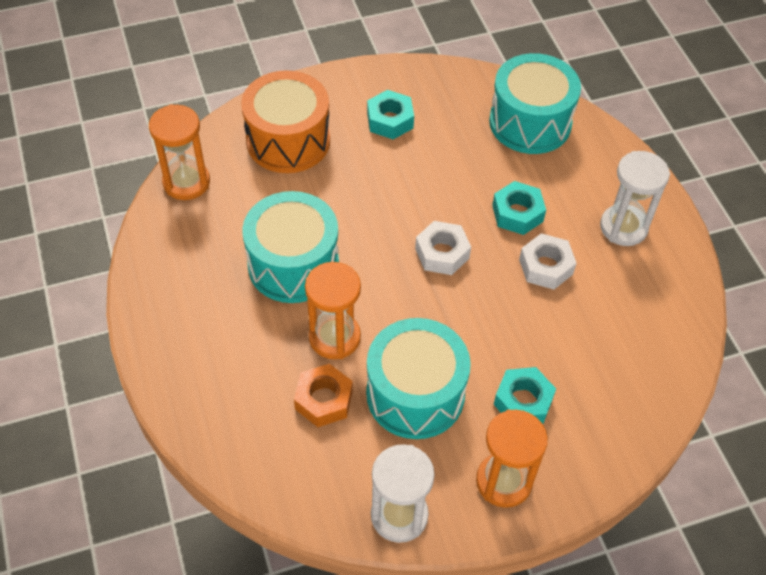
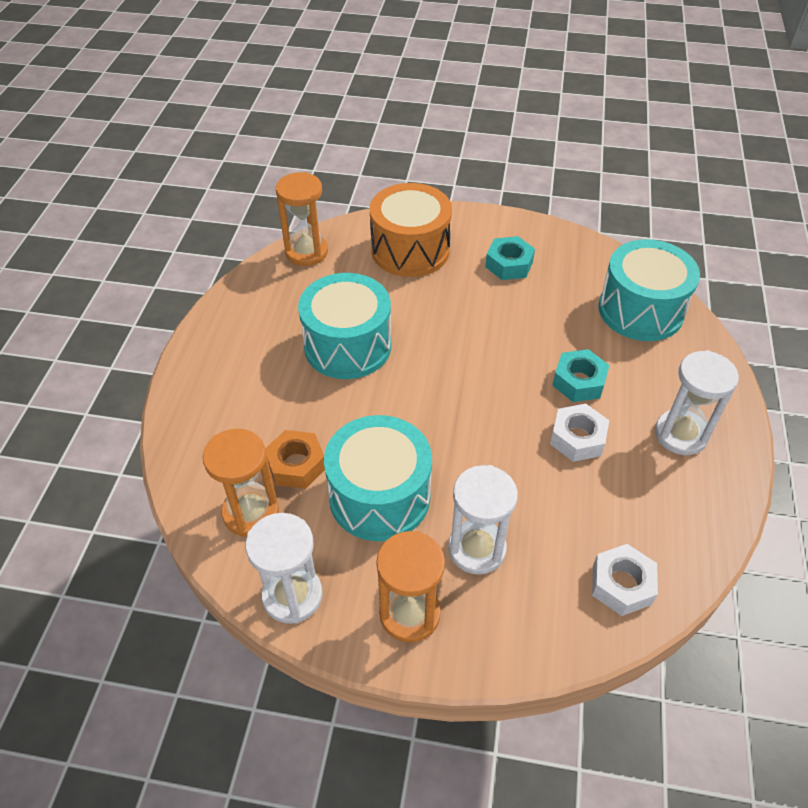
camera: 30 degrees right, 5 degrees down
orange hourglass [305,262,361,359] -> orange hourglass moved to [203,429,279,537]
white nut [415,221,471,275] -> white nut moved to [592,544,658,616]
turquoise nut [494,367,556,424] -> white hourglass [448,465,518,575]

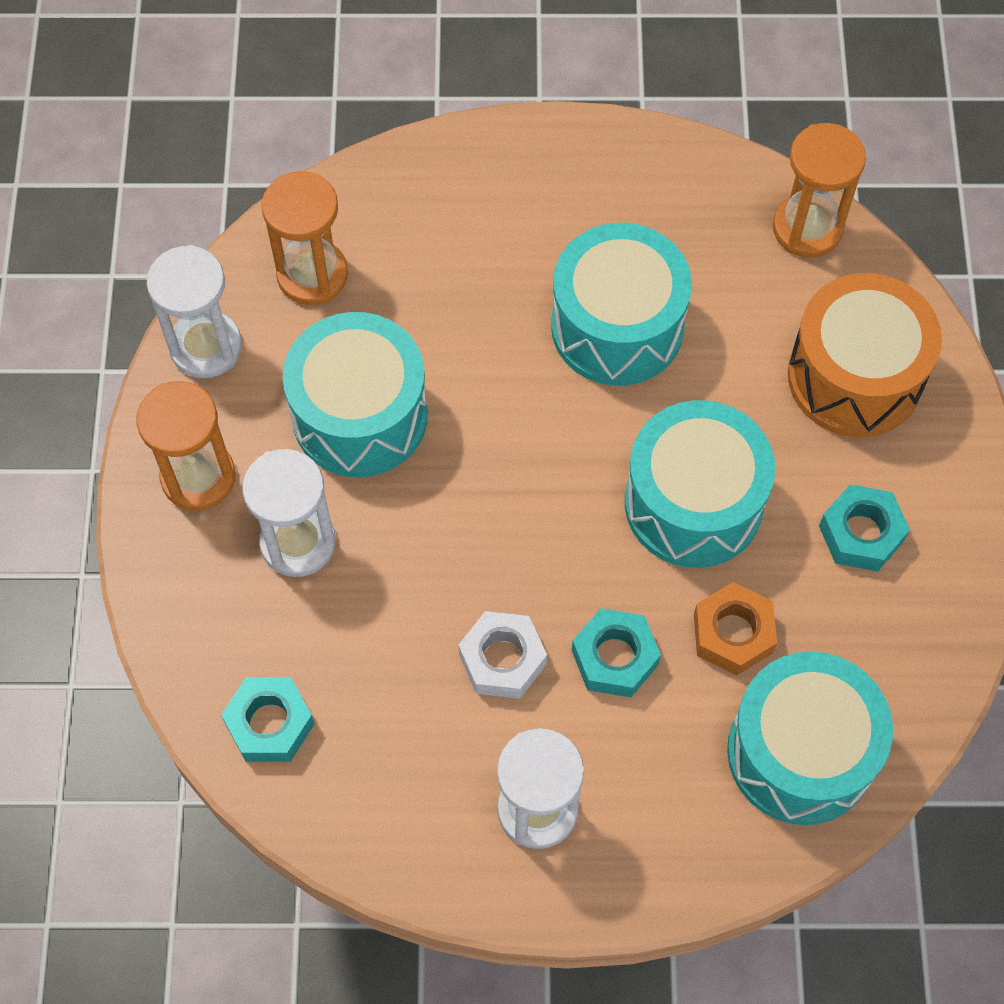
camera: 80 degrees right, 15 degrees up
orange nut [265,430,325,489] -> orange nut moved to [694,582,777,675]
white nut [592,544,658,616] -> turquoise nut [221,677,315,762]
none -> turquoise drum [625,400,775,568]

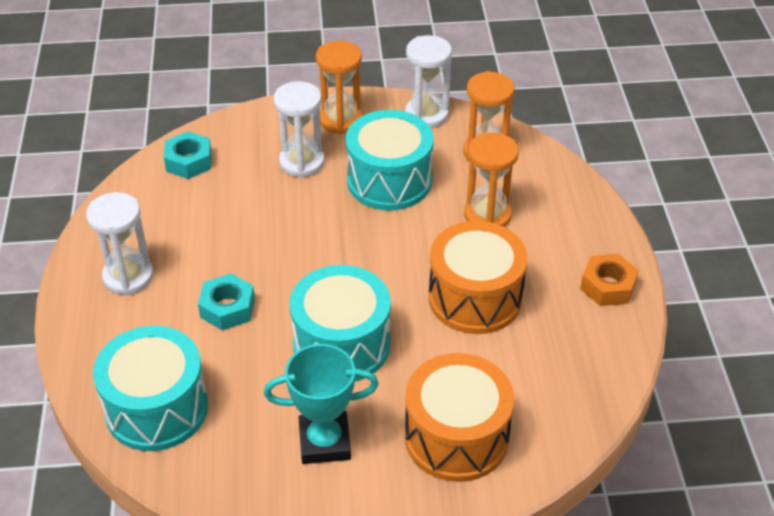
camera: 85 degrees right, 20 degrees down
white nut [458,611,547,699] -> none
turquoise drum [551,223,692,386] -> orange drum [428,221,528,334]
orange nut [694,582,777,675] -> orange nut moved to [580,254,639,306]
orange hourglass [773,123,866,258] -> orange hourglass moved to [464,133,519,227]
turquoise nut [819,484,910,571] -> turquoise trophy [264,344,379,464]

